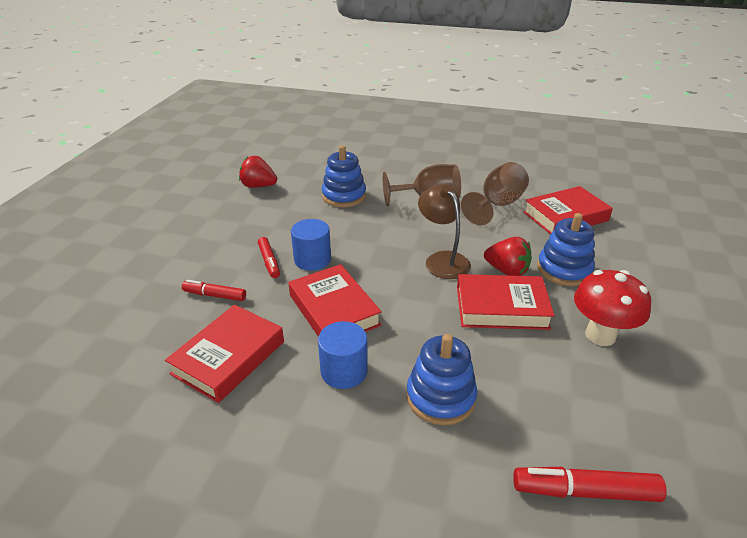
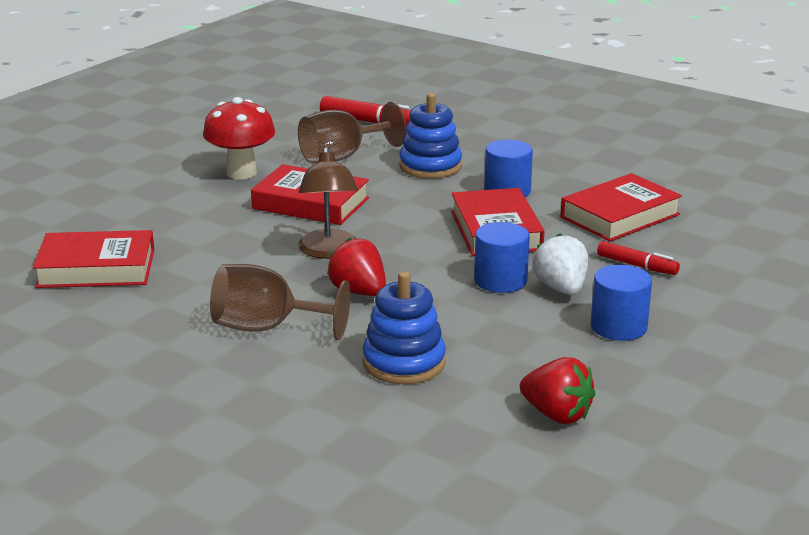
camera: 160 degrees left, 10 degrees down
red marker [258,237,280,278] -> white strawberry [533,233,588,295]
brown goblet [461,162,529,225] -> brown goblet moved to [298,102,407,164]
red strawberry [484,237,532,276] -> red strawberry moved to [327,238,386,296]
blue stacking toy [537,213,595,286] -> none
none -> blue cylinder [591,265,652,341]

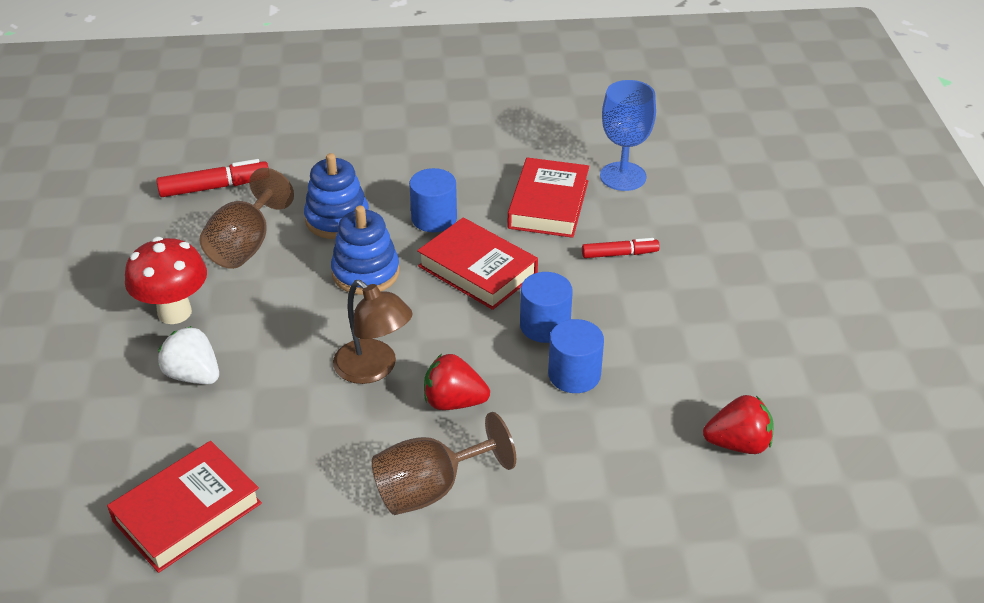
camera: 40 degrees left, 15 degrees up
red book [251,164,369,225] -> none
blue stacking toy [363,271,446,384] -> blue stacking toy moved to [331,206,400,295]
white strawberry [533,233,588,295] -> white strawberry moved to [158,326,219,384]
blue cylinder [591,265,652,341] -> blue cylinder moved to [548,319,604,393]
none -> blue goblet [600,80,656,191]

